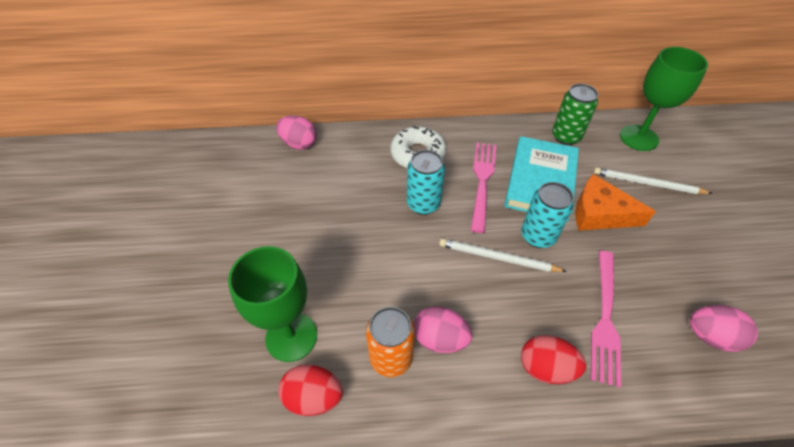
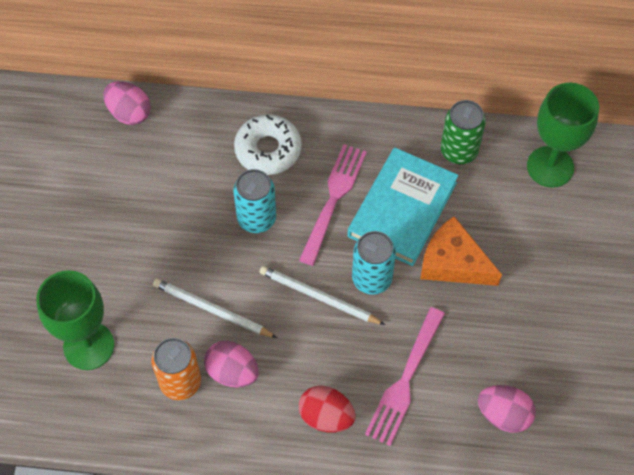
camera: 10 degrees right, 10 degrees up
red egg [279,364,343,416] -> none
white pencil [594,167,713,194] -> white pencil moved to [153,279,277,338]

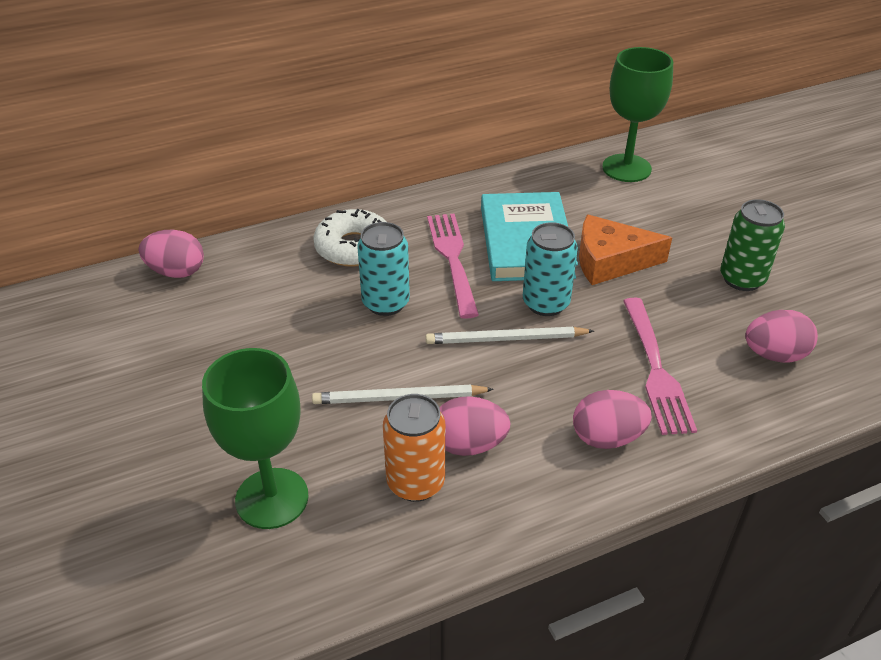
camera: 30 degrees left, 20 degrees down
red egg [299,385,356,433] -> pink egg [573,390,652,449]
green can [441,100,486,164] -> green can moved to [720,199,785,291]

